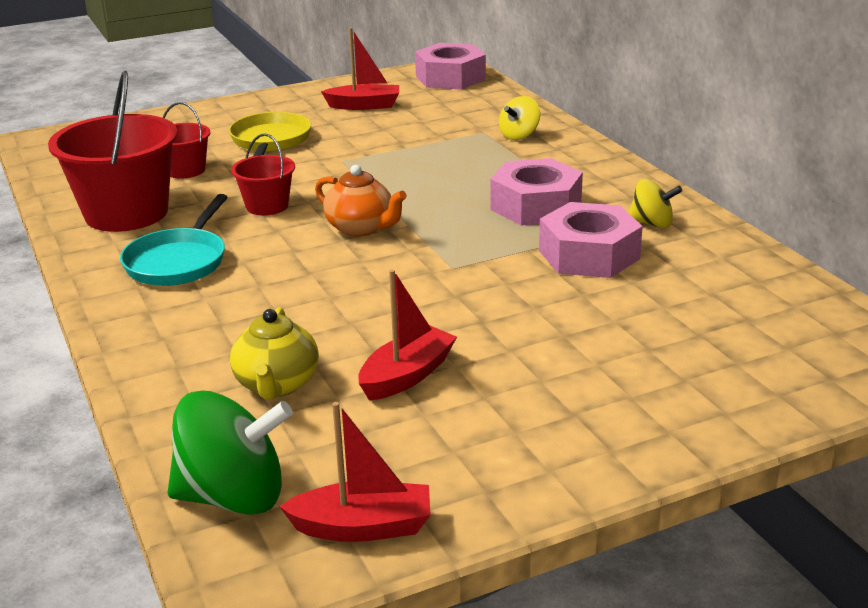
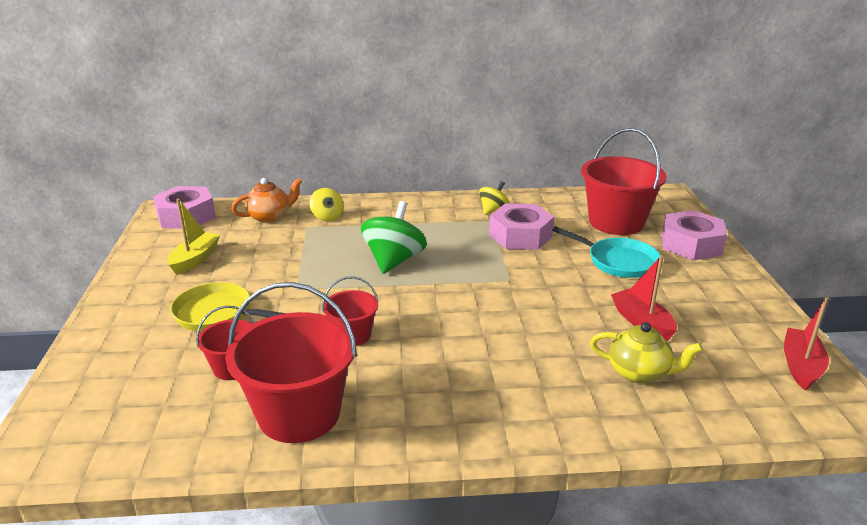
camera: 70 degrees left, 0 degrees up
turquoise pan [120,194,227,286] -> turquoise pan moved to [552,226,660,278]
green spinning top [168,391,293,515] -> green spinning top moved to [361,201,427,274]
orange teapot [315,165,407,236] -> orange teapot moved to [231,178,302,223]
red boat [321,28,399,110] -> yellow boat [168,199,220,275]
pink nut [490,158,583,226] -> pink nut moved to [662,210,727,260]
none -> red bucket [581,128,667,235]

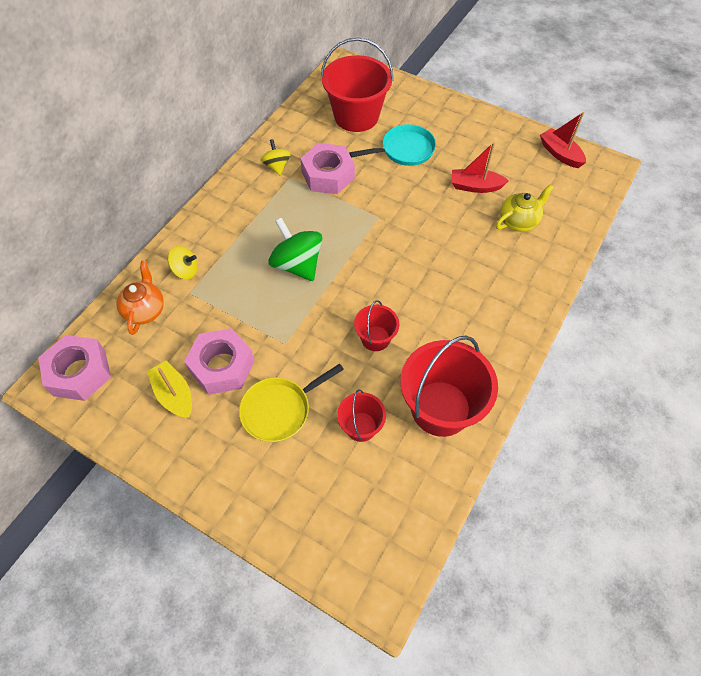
camera: 55 degrees left, 30 degrees up
pink nut [662,210,727,260] -> pink nut moved to [184,328,255,395]

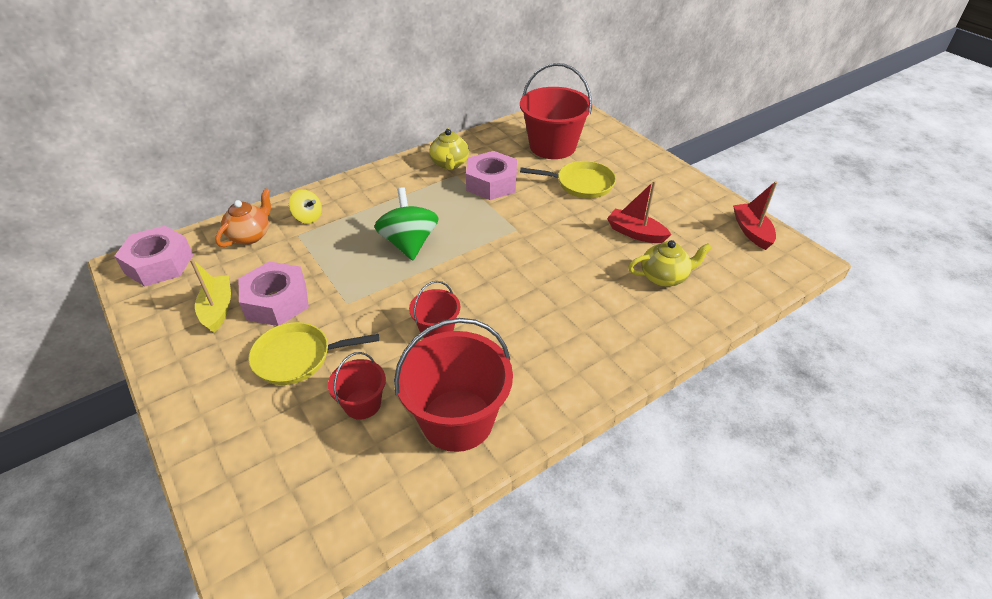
camera: 25 degrees right, 15 degrees down
yellow spinning top [261,139,291,175] -> yellow teapot [429,128,469,170]
turquoise pan [349,124,436,166] -> yellow pan [520,161,616,198]

